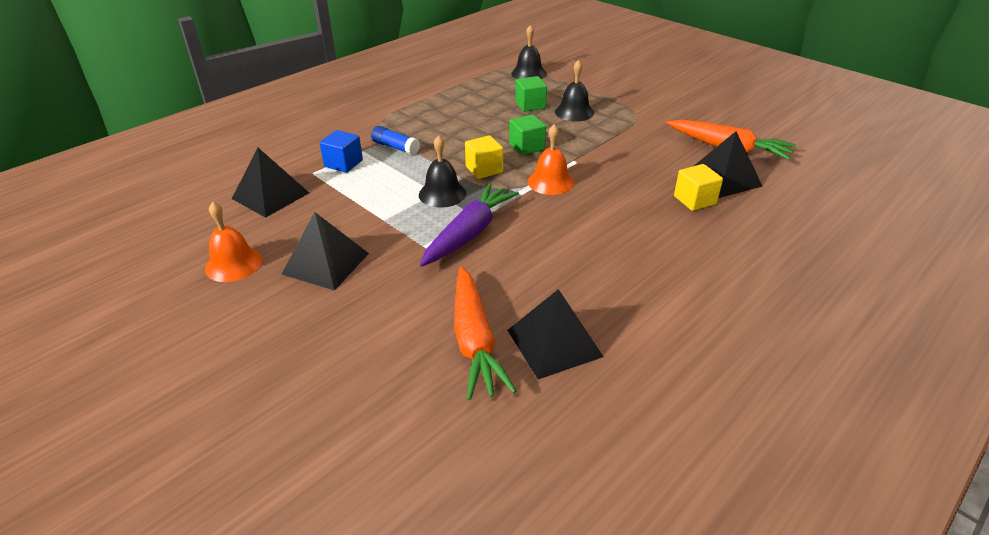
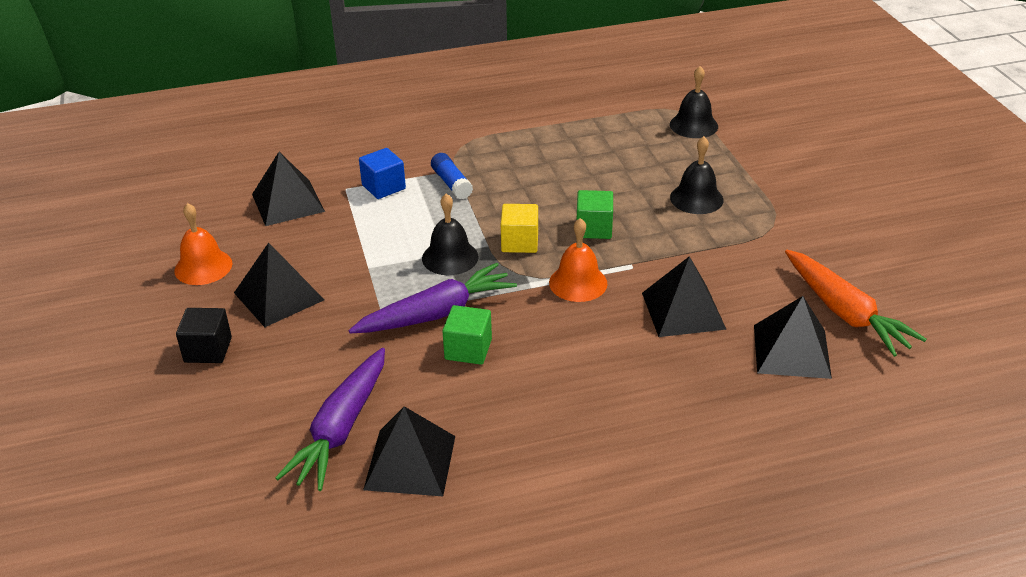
camera: 30 degrees right, 0 degrees up
orange carrot [454,267,516,400] -> purple carrot [275,348,385,491]
green cube [515,76,547,112] -> green cube moved to [442,305,492,365]
yellow cube [674,164,723,211] -> none
none -> black cube [176,308,232,363]
none -> black pyramid [642,256,727,337]

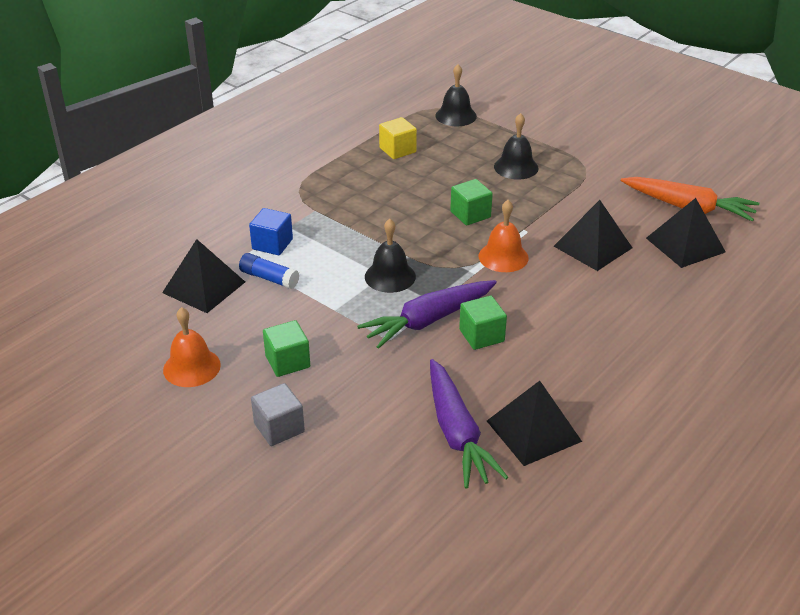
camera: 35 degrees left, 0 degrees up
black cube [176,308,232,363] -> grey cube [251,383,305,446]
black pyramid [234,243,324,327] -> green cube [263,320,310,377]
purple carrot [349,263,517,333] -> purple carrot turned 150 degrees counterclockwise [357,280,497,349]
blue glue stick [431,153,473,199] -> blue glue stick moved to [239,253,300,289]
yellow cube [501,204,538,253] -> yellow cube moved to [379,117,417,159]

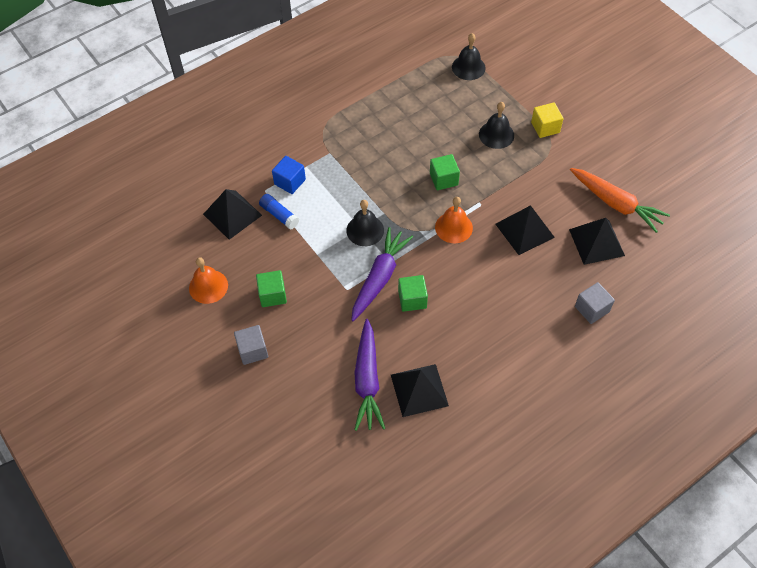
camera: 15 degrees right, 20 degrees up
purple carrot [357,280,497,349] -> purple carrot turned 135 degrees clockwise [351,227,413,321]
yellow cube [379,117,417,159] -> yellow cube moved to [531,102,563,138]
none -> grey cube [575,282,615,324]

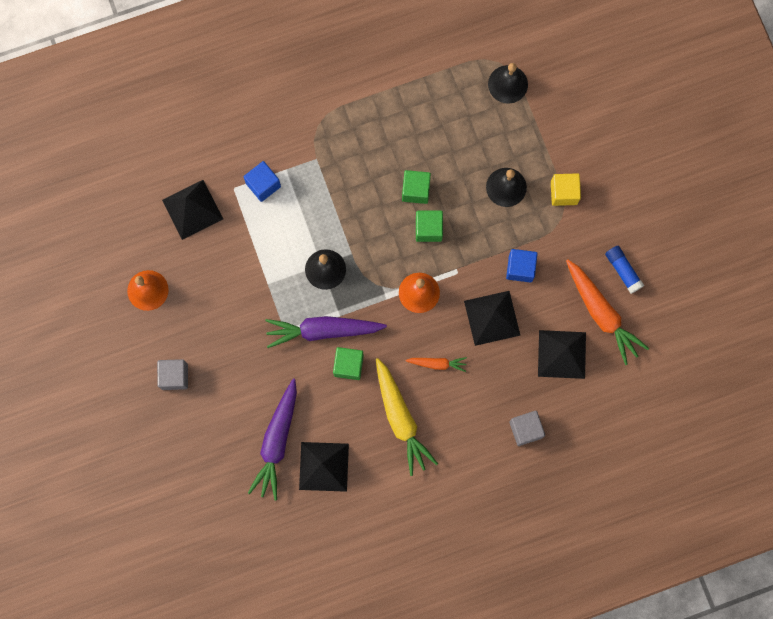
camera: 15 degrees right, 20 degrees up
green cube [256,270,287,307] -> green cube moved to [402,170,431,204]
blue glue stick [259,194,299,230] -> blue glue stick moved to [605,246,644,294]
purple carrot [351,227,413,321] -> purple carrot turned 135 degrees counterclockwise [265,316,387,348]
none -> yellow carrot [376,358,438,476]
none -> orange carrot [405,357,467,372]
none -> blue cube [506,249,537,283]

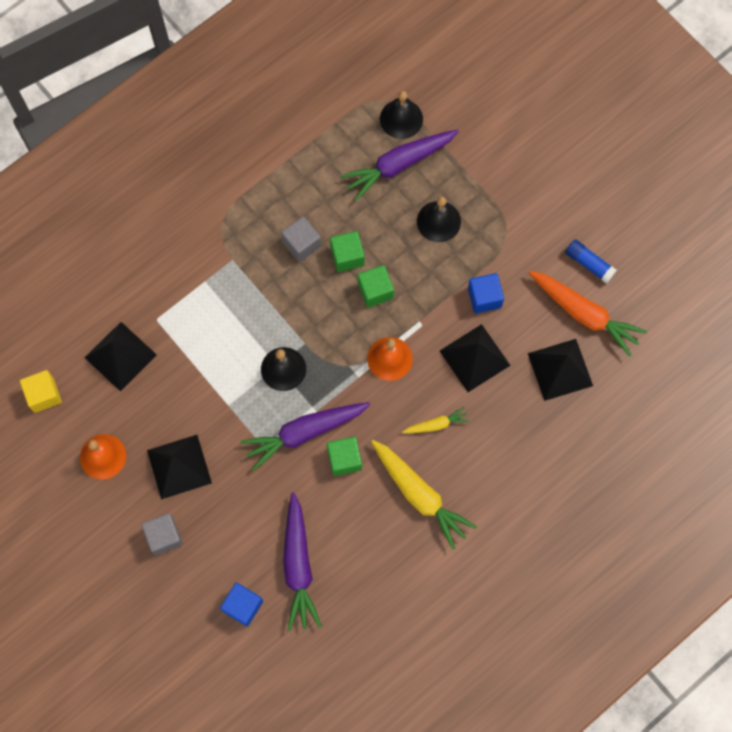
camera: 20 degrees left, 5 degrees down
blue cube [244,161,281,202] -> blue cube moved to [220,583,263,627]
black pyramid [299,442,349,492] -> black pyramid moved to [147,435,212,499]
orange carrot [405,357,467,372] -> yellow carrot [402,407,469,433]
grey cube [509,411,545,446] -> grey cube moved to [281,216,321,262]
yellow cube [551,173,581,206] -> yellow cube moved to [20,370,62,413]
none -> purple carrot [341,130,459,201]

